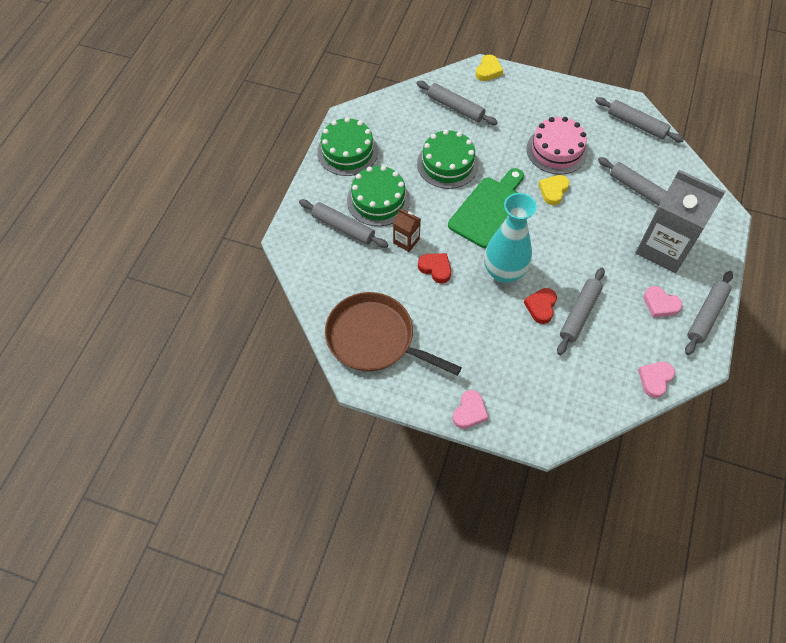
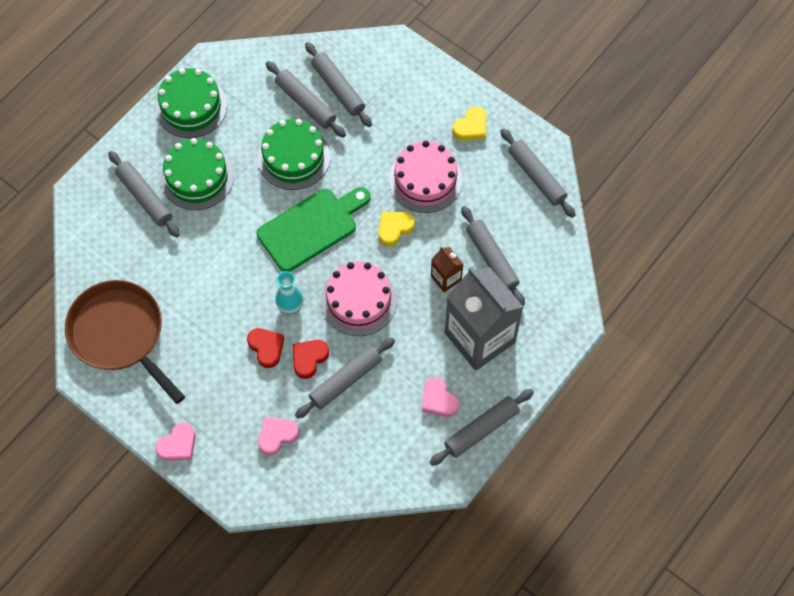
camera: 20 degrees right, 5 degrees up
brown carton [393,209,421,252] -> brown carton moved to [431,247,463,292]
red heart [418,253,451,283] -> red heart moved to [247,328,284,368]
yellow heart [476,54,503,81] -> yellow heart moved to [452,107,487,141]
turquoise vase [484,193,537,283] -> turquoise vase [275,271,303,314], size x0.53
pink heart [638,362,675,398] -> pink heart moved to [258,417,299,456]
none -> grey rolling pin [266,61,346,138]
none -> pink cake [321,261,397,336]

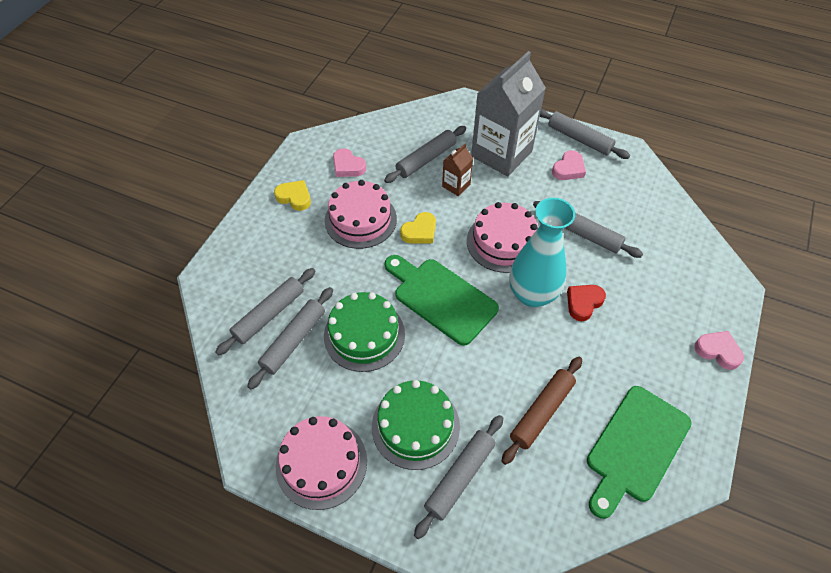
camera: 105 degrees left, 10 degrees down
brown pan [65,280,185,404] -> green cutting board [587,386,692,519]
green cake [155,68,227,138] -> pink cake [276,416,367,510]
pink heart [258,417,299,456] -> pink heart moved to [333,148,366,177]
turquoise vase [275,271,303,314] -> turquoise vase [509,198,575,307], size x1.89
red heart [293,340,329,379] -> none
yellow heart [378,212,415,247] -> yellow heart turned 75 degrees counterclockwise [400,212,436,244]
grey rolling pin [501,128,576,218] -> none
none -> brown rolling pin [501,357,582,465]

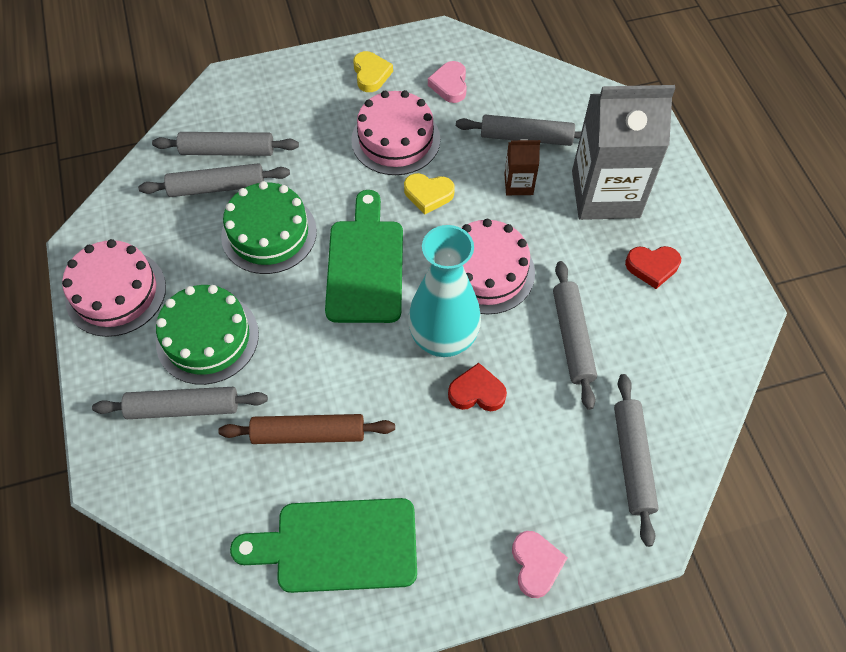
camera: 50 degrees right, 5 degrees up
grey rolling pin [540,109,630,159] -> grey rolling pin moved to [614,374,659,547]
pink heart [552,150,586,180] -> red heart [625,246,681,289]

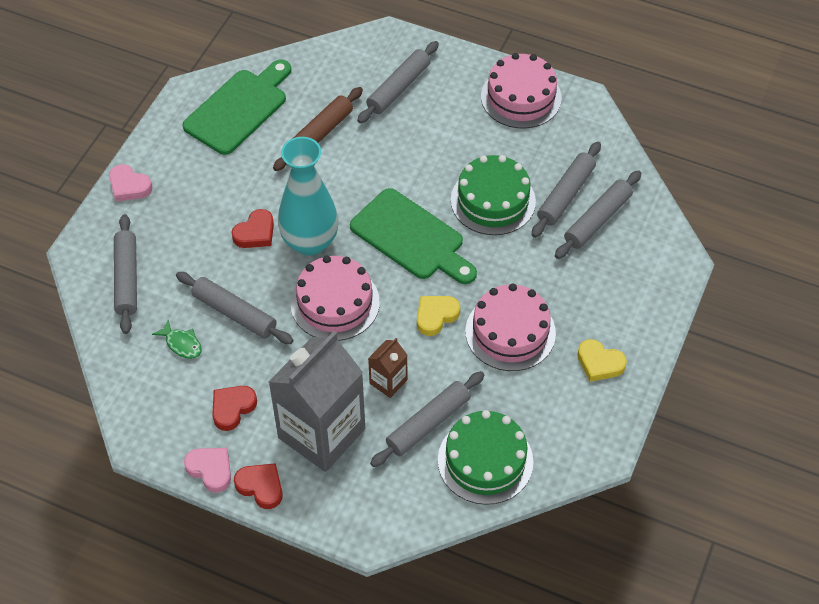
camera: 130 degrees right, 5 degrees down
green cake [156,285,259,385] -> green cake moved to [438,410,533,505]
pink heart [428,61,467,103] -> pink heart moved to [184,448,231,493]
grey rolling pin [614,374,659,547] -> grey rolling pin turned 45 degrees clockwise [114,214,137,334]
none -> green fish [152,320,202,359]
none -> red heart [234,463,283,509]

